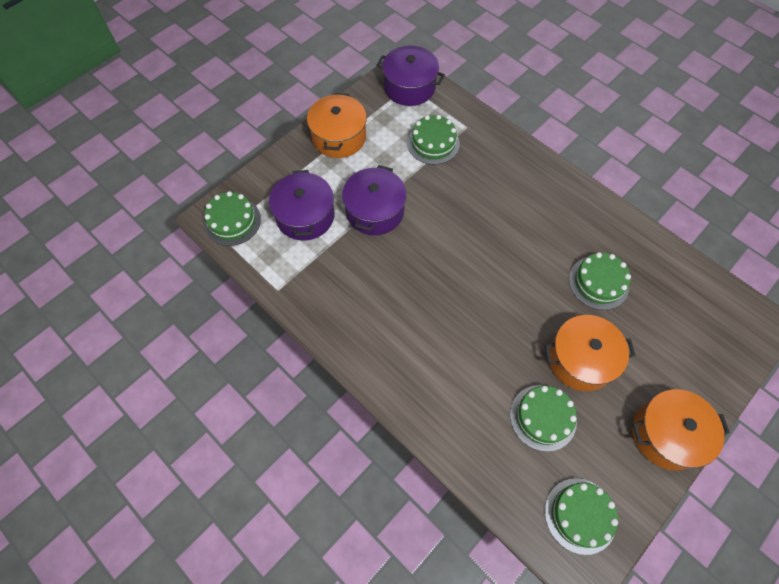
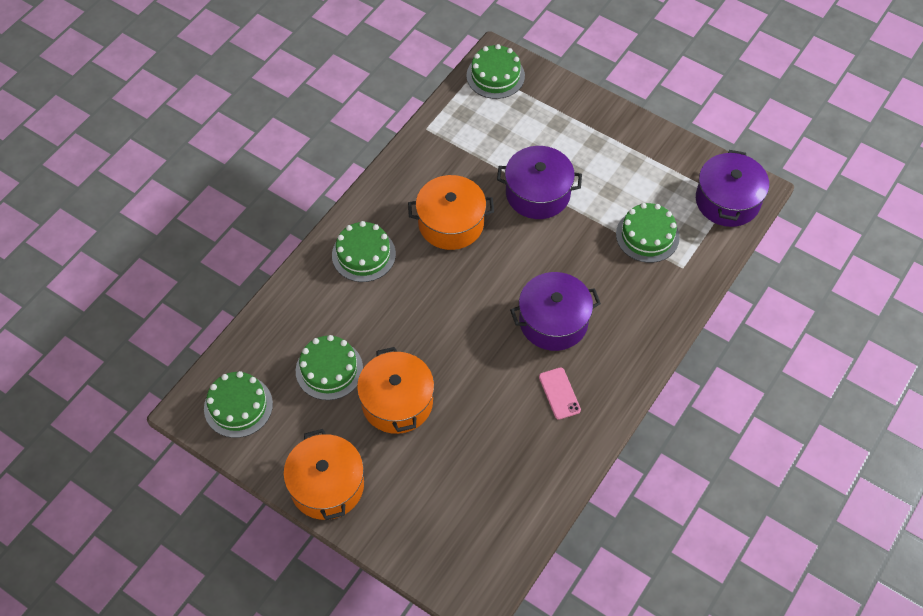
camera: 80 degrees right, 5 degrees down
purple pot [269,170,335,241] -> purple pot moved to [510,272,601,351]
orange pot [307,93,367,158] -> orange pot moved to [408,175,494,250]
green cake [569,252,631,310] -> green cake moved to [332,221,396,282]
none -> pink phone [539,367,581,420]

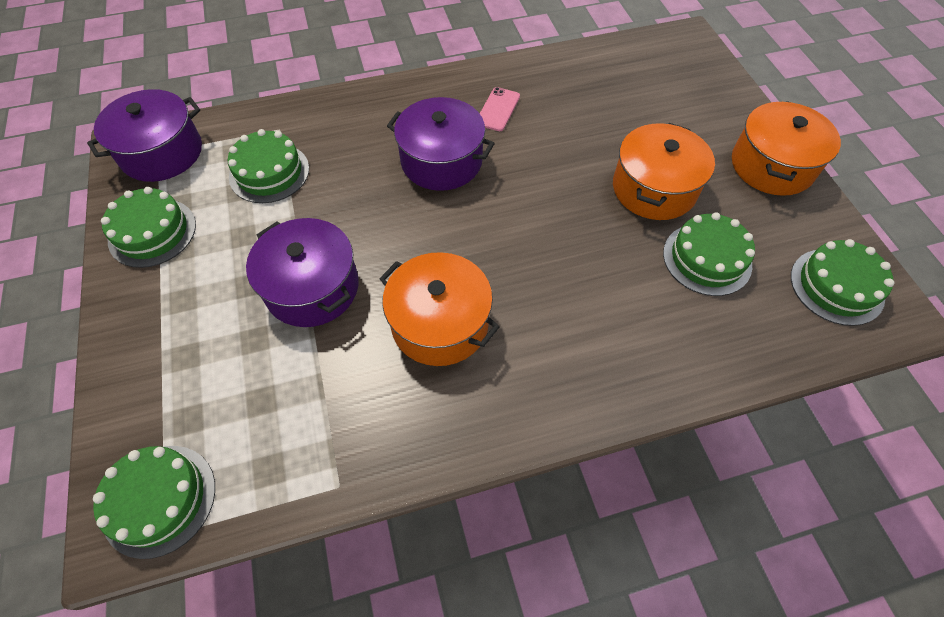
camera: 140 degrees left, 0 degrees up
green cake [332,221,396,282] -> green cake moved to [101,187,196,268]

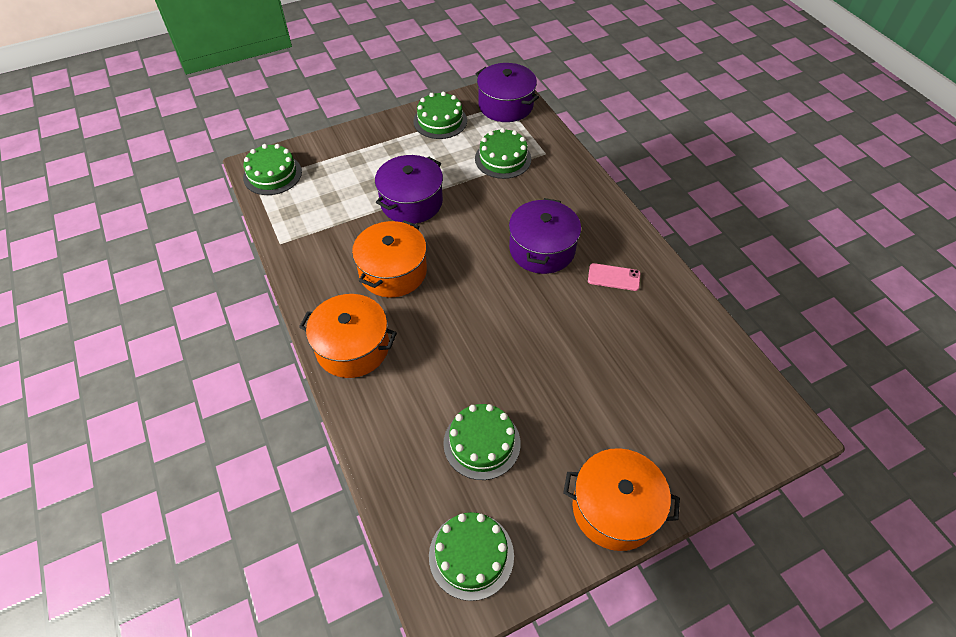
camera: 80 degrees right, 5 degrees down
orange pot [613,123,715,220] -> orange pot moved to [299,294,397,378]

